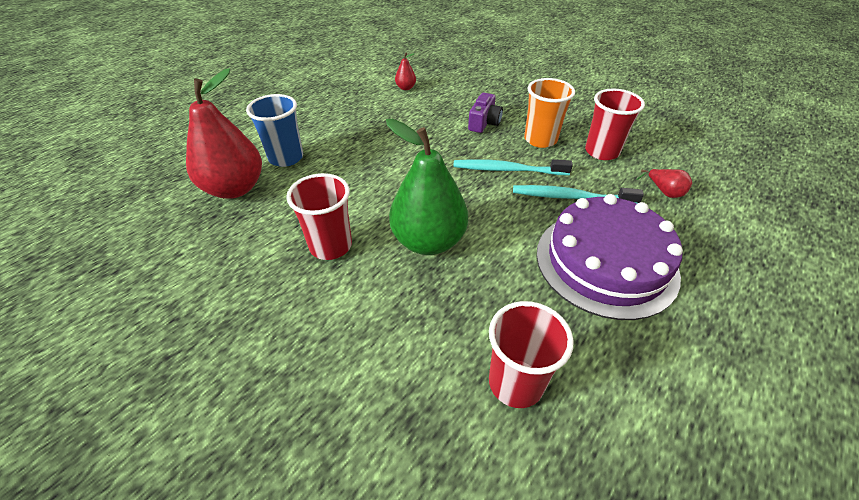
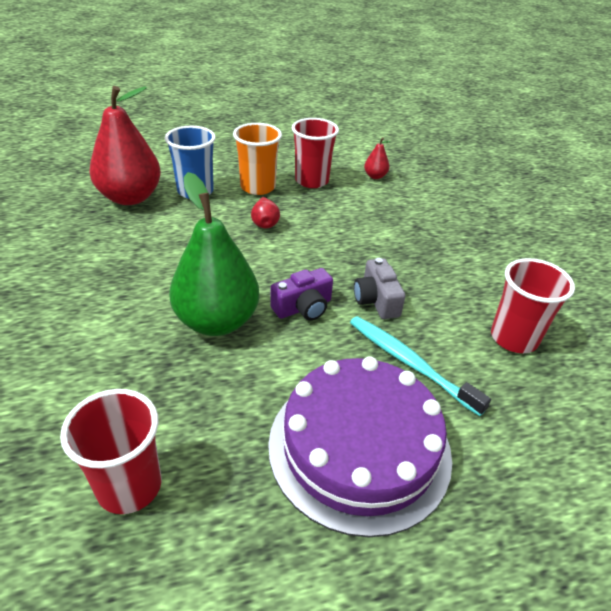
camera: 35 degrees right, 5 degrees down
red cup [286,173,352,260] -> red cup moved to [292,118,339,188]
turquoise toothbrush [453,159,573,175] -> grey camera [354,258,405,319]
purple camera [468,93,503,133] -> purple camera moved to [271,268,333,320]
orange cup [524,78,575,148] -> orange cup moved to [233,123,282,195]
red pear [637,169,692,198] -> red pear moved to [251,197,280,228]

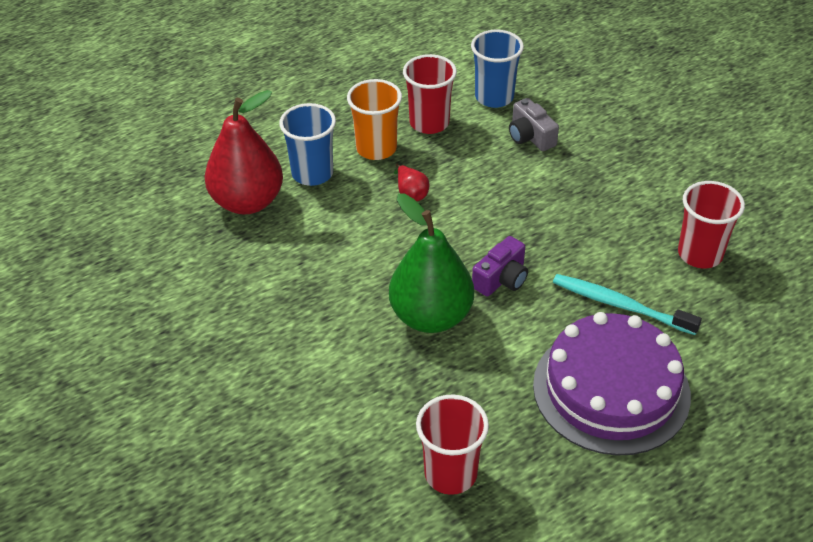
camera: 15 degrees left, 5 degrees up
grey camera [354,258,405,319] -> grey camera moved to [509,98,559,151]
red pear [364,137,390,179] -> blue cup [471,30,524,108]

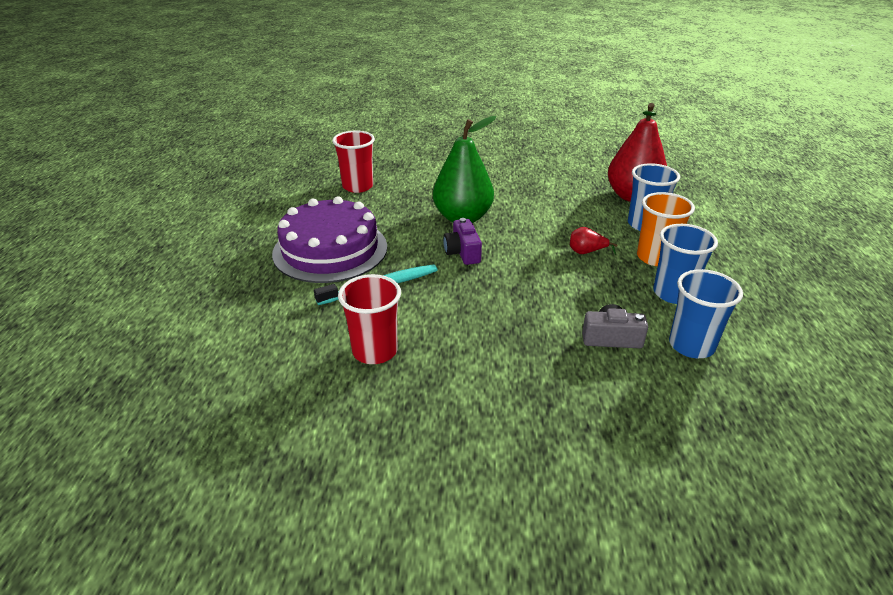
camera: 125 degrees right, 10 degrees down
red cup [403,54,457,134] -> blue cup [653,224,718,304]

